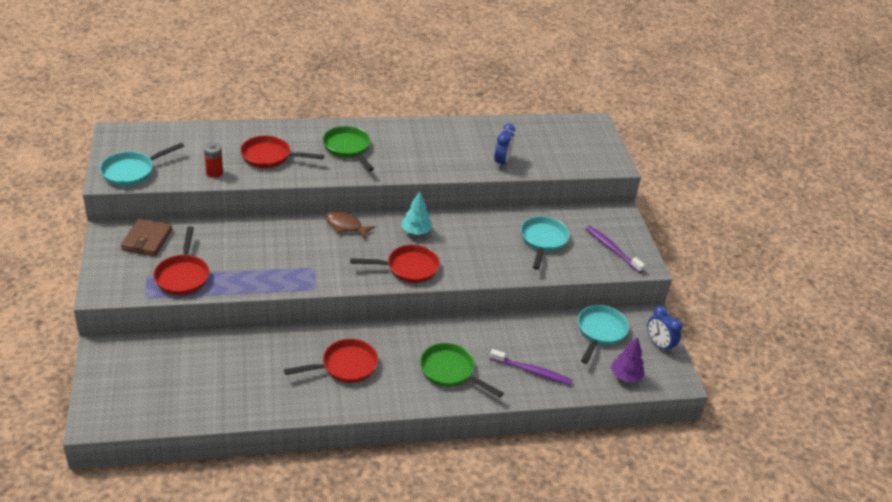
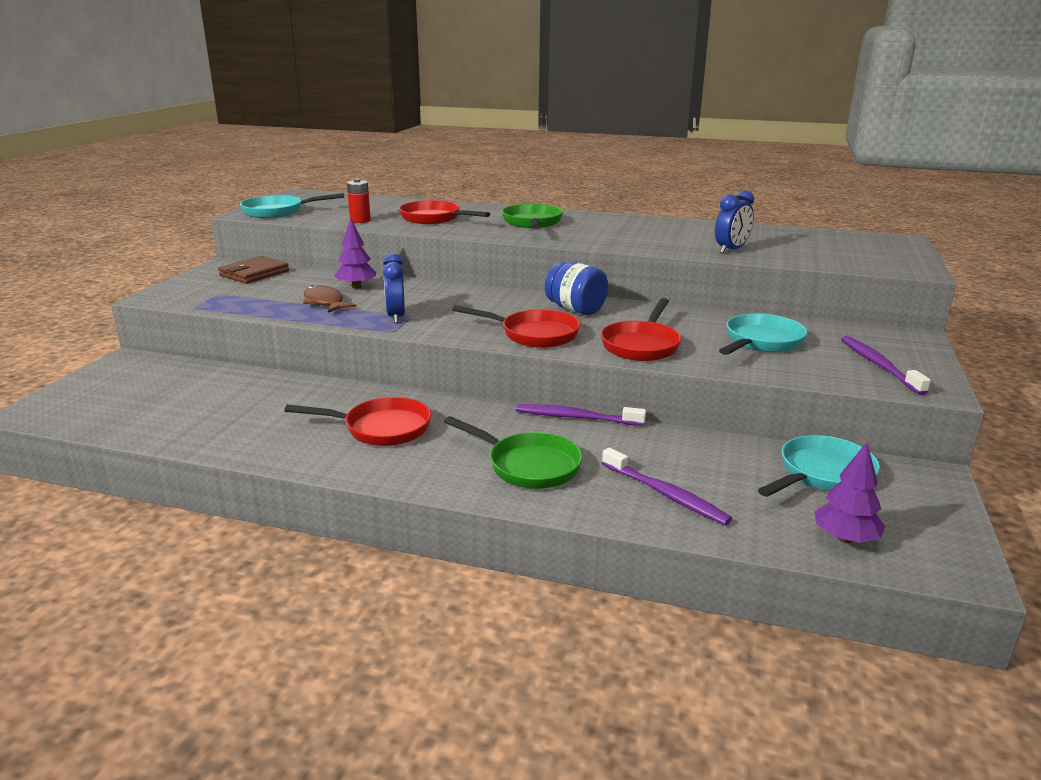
camera: 30 degrees right, 15 degrees down
red pan [153,226,209,295] -> red pan moved to [601,298,681,361]
brown fish [325,211,375,238] -> brown fish moved to [303,285,357,313]
turquoise tree [401,191,433,235] -> blue jar [545,262,608,315]
green pan [420,343,504,398] -> green pan turned 150 degrees clockwise [444,416,583,489]
blue clock [647,306,682,354] -> blue clock moved to [383,253,405,323]
none -> purple tree [334,218,376,289]
none -> purple toothbrush [516,404,646,426]

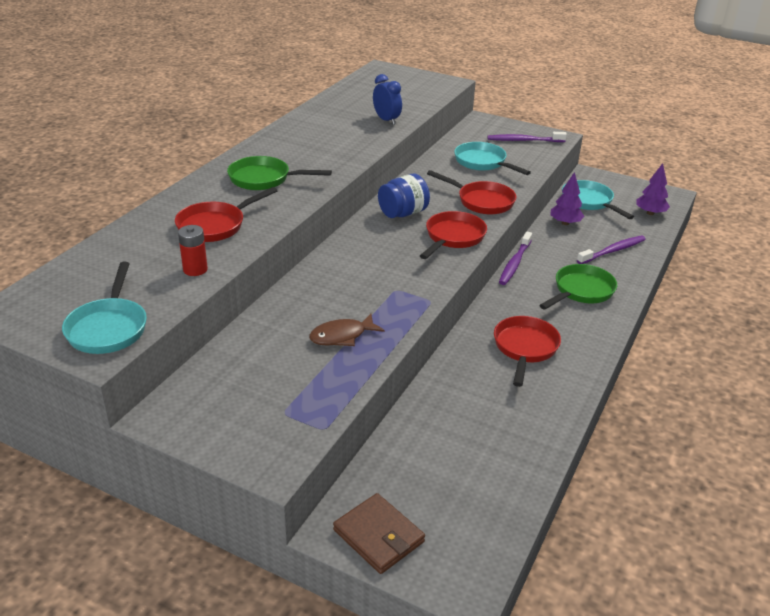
camera: 80 degrees left, 10 degrees up
brown wallet [218,256,289,284] -> brown wallet moved to [333,493,425,574]
purple tree [334,218,376,289] -> purple tree moved to [550,172,584,225]
blue clock [383,253,405,323] -> none

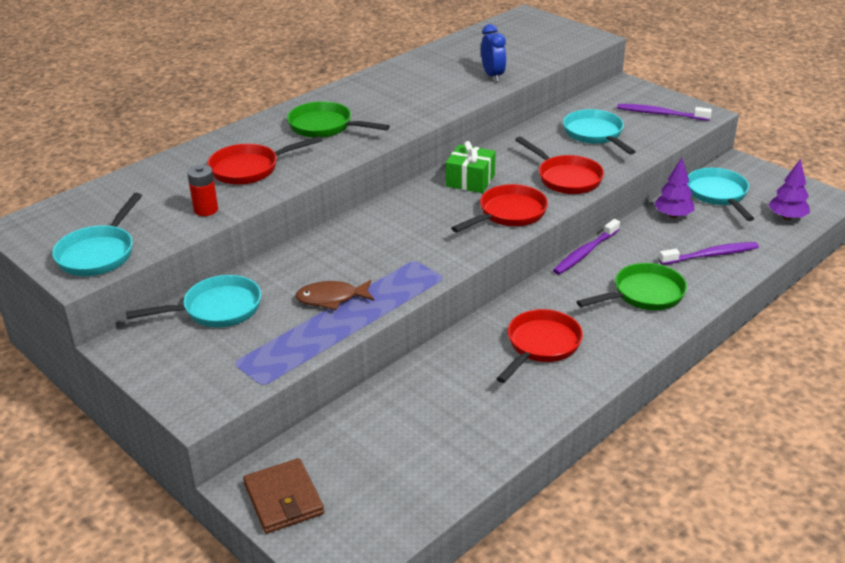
camera: 20 degrees right, 0 degrees up
blue jar [378,174,430,218] -> green gift [446,141,496,193]
none -> turquoise pan [126,275,261,327]

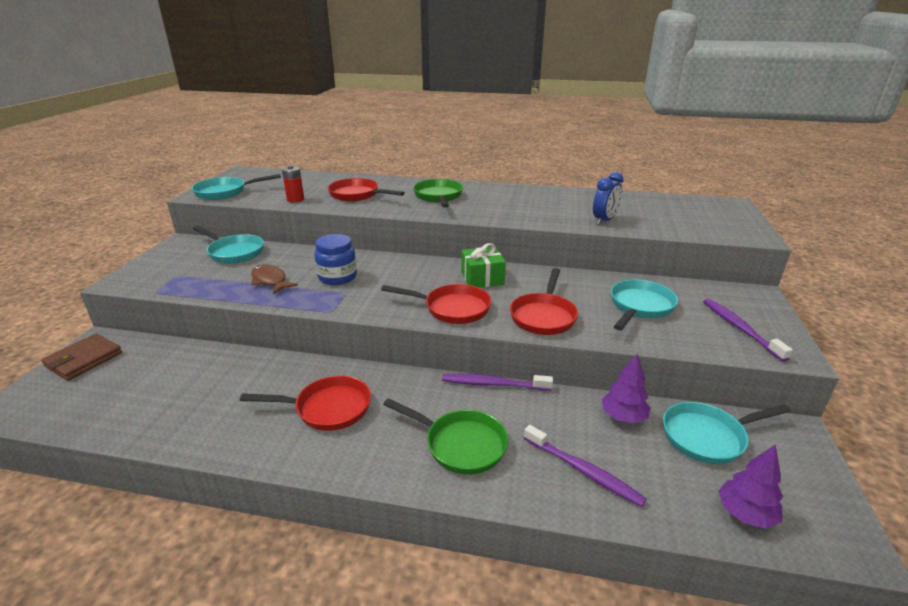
camera: 55 degrees right, 5 degrees down
turquoise pan [687,168,754,221] -> turquoise pan turned 150 degrees counterclockwise [663,402,791,464]
none -> blue jar [314,234,357,285]

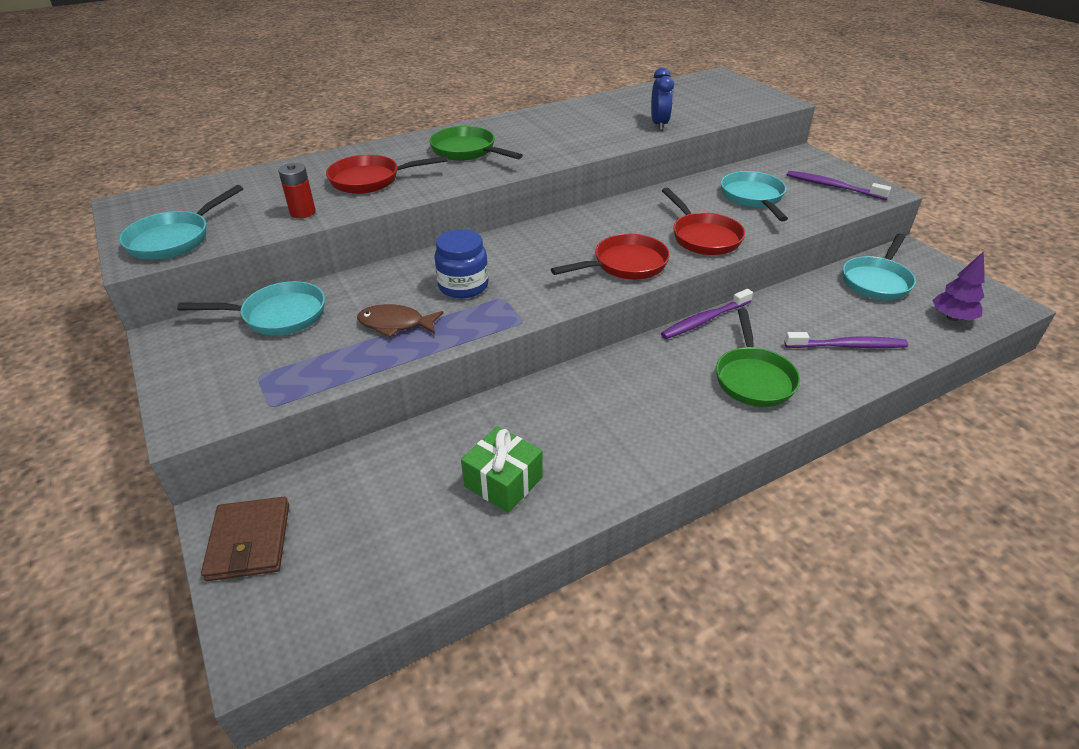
camera: 40 degrees left, 10 degrees up
red pan [240,375,371,431] -> none
green pan [383,398,508,475] -> green pan turned 105 degrees clockwise [716,309,800,407]
green gift [461,243,506,288] -> green gift moved to [461,426,543,513]
purple tree [601,353,651,423] -> none

